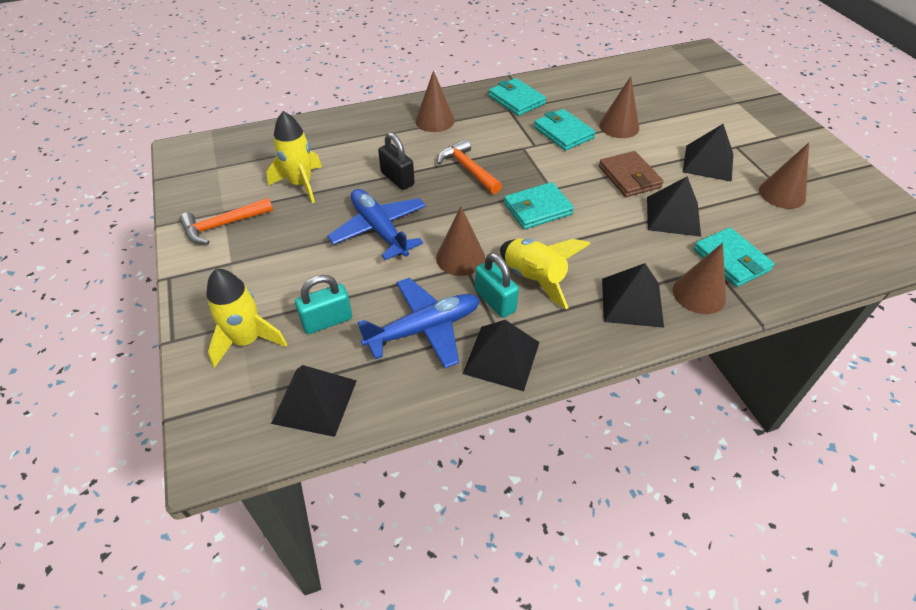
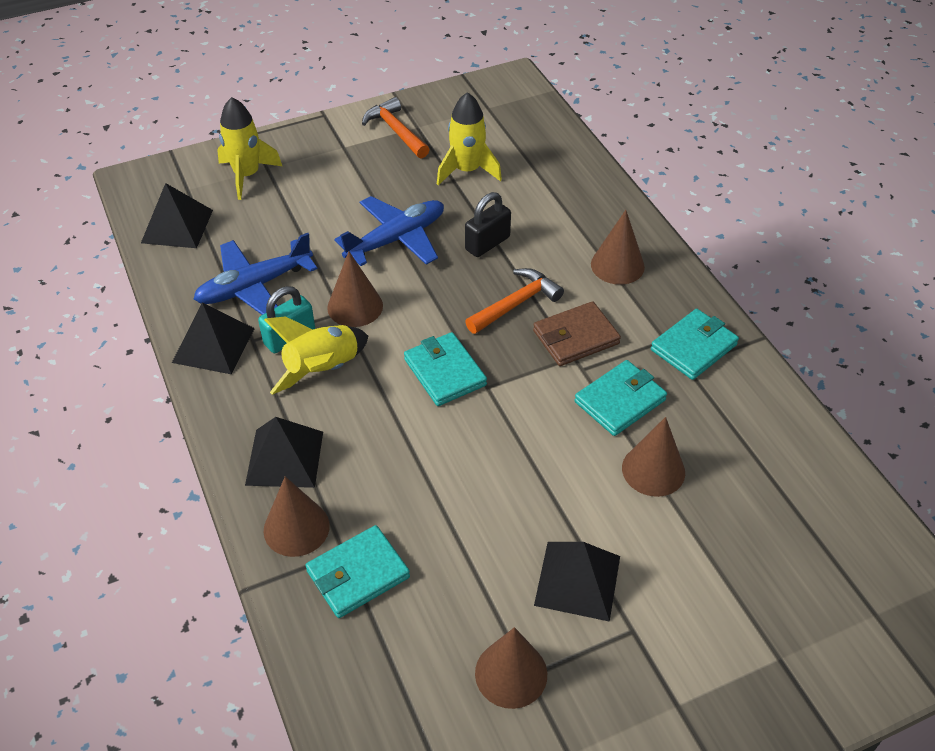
camera: 85 degrees right, 0 degrees up
turquoise padlock [295,275,352,334] -> none
blue plane [358,278,480,368] -> blue plane turned 90 degrees clockwise [194,233,318,315]
brown wallet [599,151,664,197] -> brown wallet moved to [533,301,621,366]
black pyramid [647,176,701,237] -> none

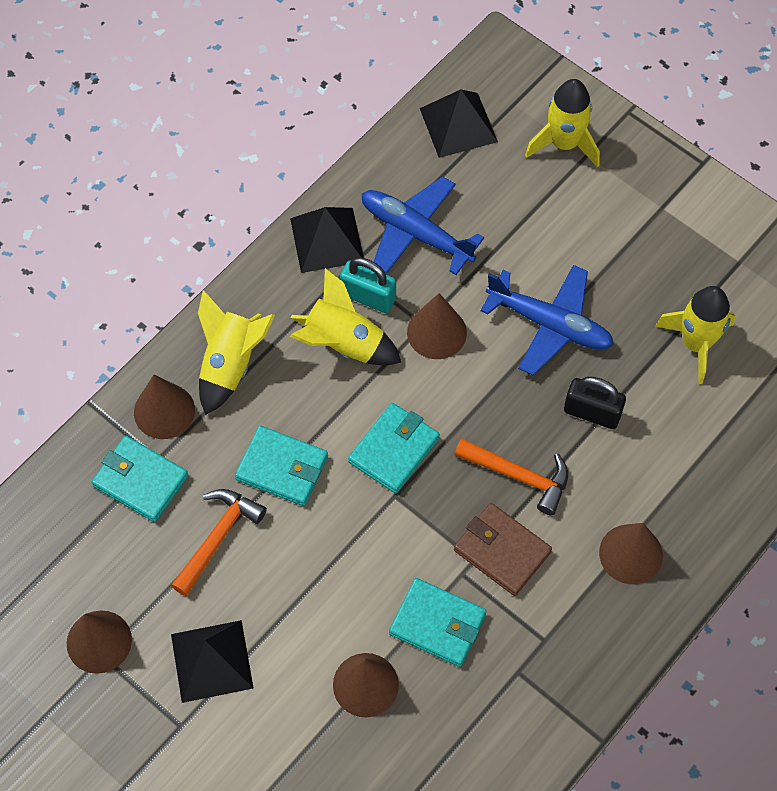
camera: 65 degrees right, 15 degrees up
black pyramid [245,417,323,488] -> yellow rocket [198,290,275,415]
orange hammer [362,97,430,159] -> orange hammer moved to [171,489,267,596]
turquoise wallet [651,309,739,380] -> turquoise wallet moved to [235,426,328,506]

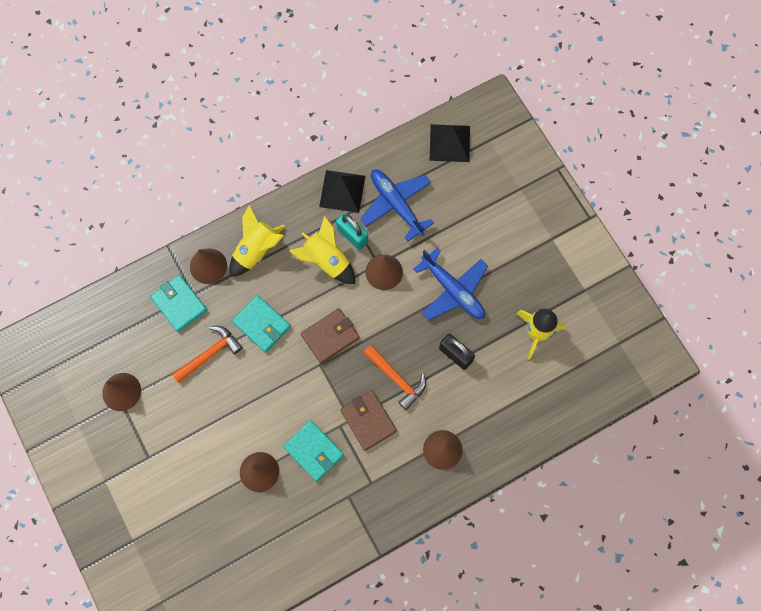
camera: 20 degrees right, 10 degrees up
black pyramid [171,620,254,703] -> none
turquoise wallet [348,403,440,494] -> brown wallet [301,308,359,364]
yellow rocket [525,79,600,167] -> none

